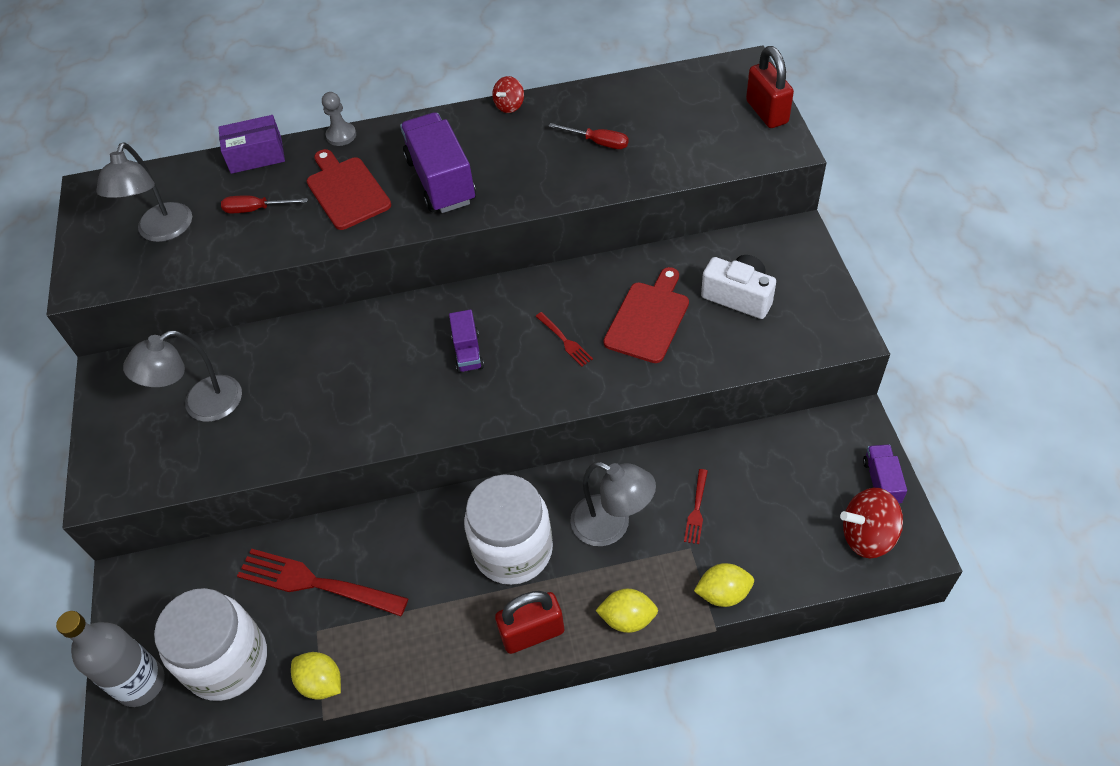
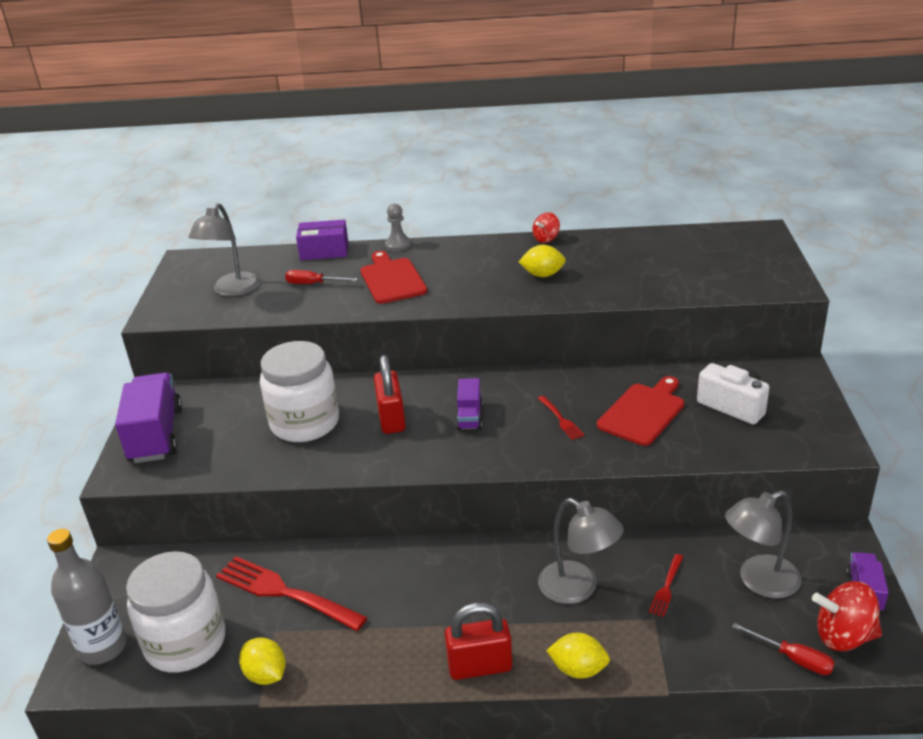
camera: 10 degrees right, 20 degrees down
grey lamp [123,330,242,422] -> grey lamp moved to [725,491,802,599]
purple truck [400,112,476,213] -> purple truck moved to [115,373,182,463]
white jar [464,475,553,585] -> white jar moved to [260,341,339,442]
red screwdriver [548,123,628,149] -> red screwdriver moved to [732,623,835,675]
yellow lemon [694,563,754,607] -> yellow lemon moved to [519,245,566,277]
red padlock [746,46,794,128] -> red padlock moved to [374,355,406,434]

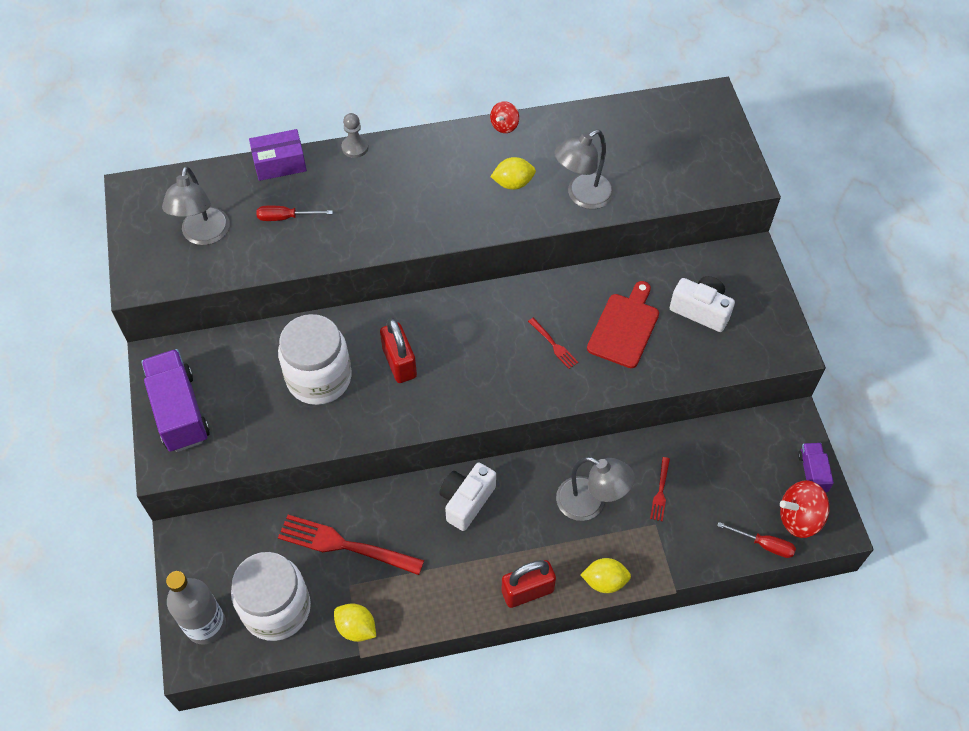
camera: 15 degrees left, 25 degrees up
red cutting board [360,251,427,304] -> none
purple truck [456,378,483,430] -> none
grey lamp [725,491,802,599] -> grey lamp moved to [554,130,615,209]
none -> white camera [439,463,496,531]

